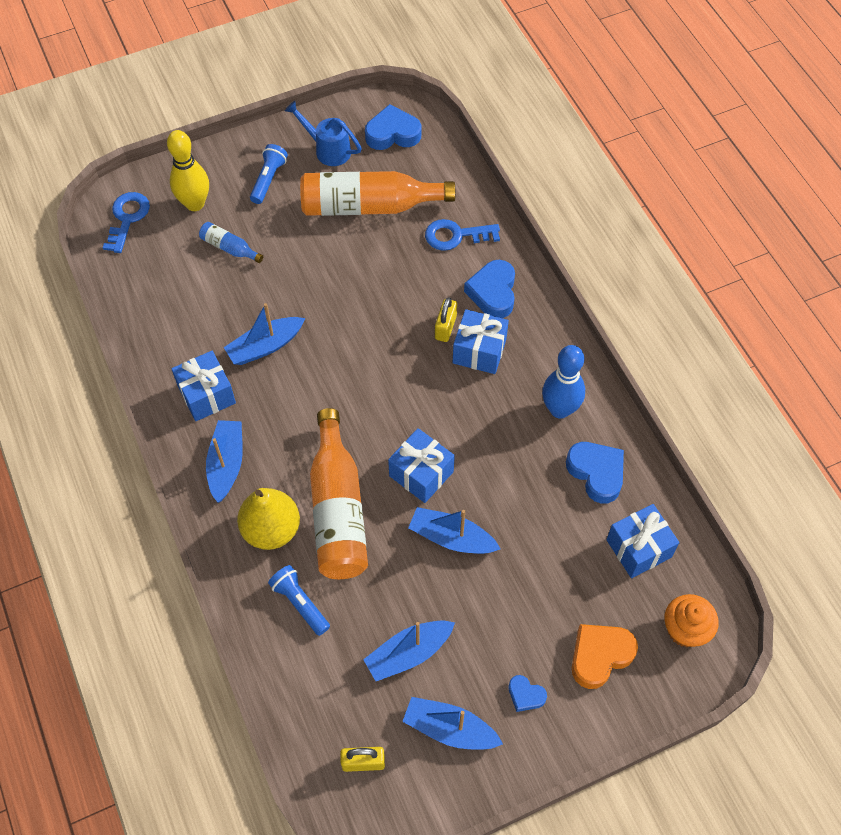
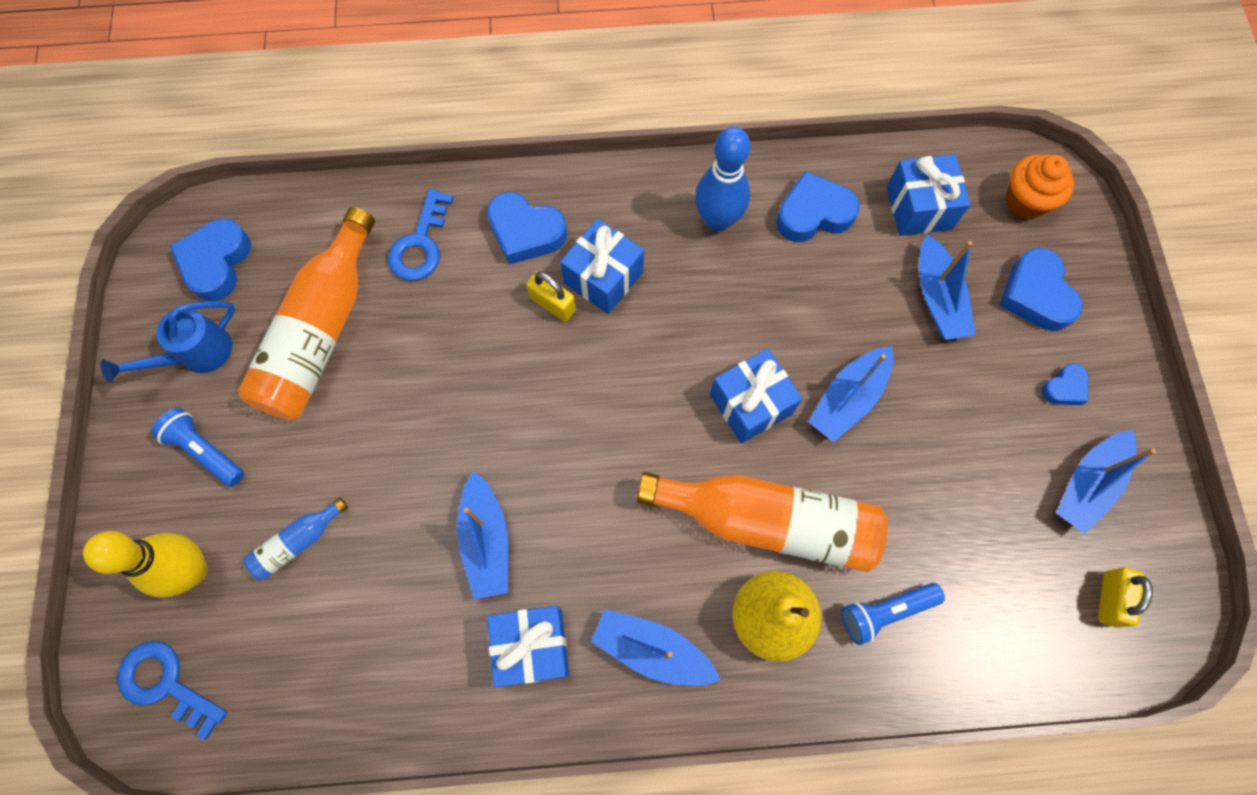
camera: 70 degrees left, 10 degrees up
blue boat [363,620,455,681] -> blue boat moved to [919,234,976,340]
orange heart [572,624,638,689] -> blue heart [999,248,1083,331]

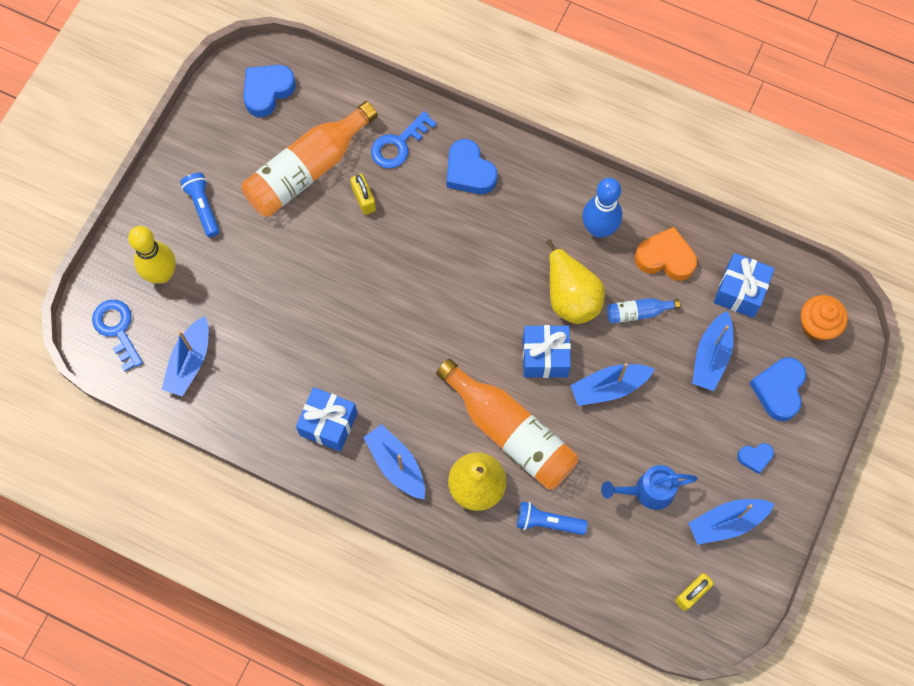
camera: 30 degrees right, 0 degrees up
blue watering can [100,301,235,382] -> blue watering can moved to [601,465,698,510]
blue bottle [244,497,348,581] -> blue bottle moved to [607,298,680,324]
blue boat [457,471,508,599] -> blue boat moved to [161,316,209,397]
yellow padlock [526,271,576,322] -> yellow padlock moved to [350,174,376,215]
blue gift [560,219,644,314] -> none
blue heart [776,171,860,242] -> orange heart [635,227,697,281]
none -> yellow pear [546,239,605,324]

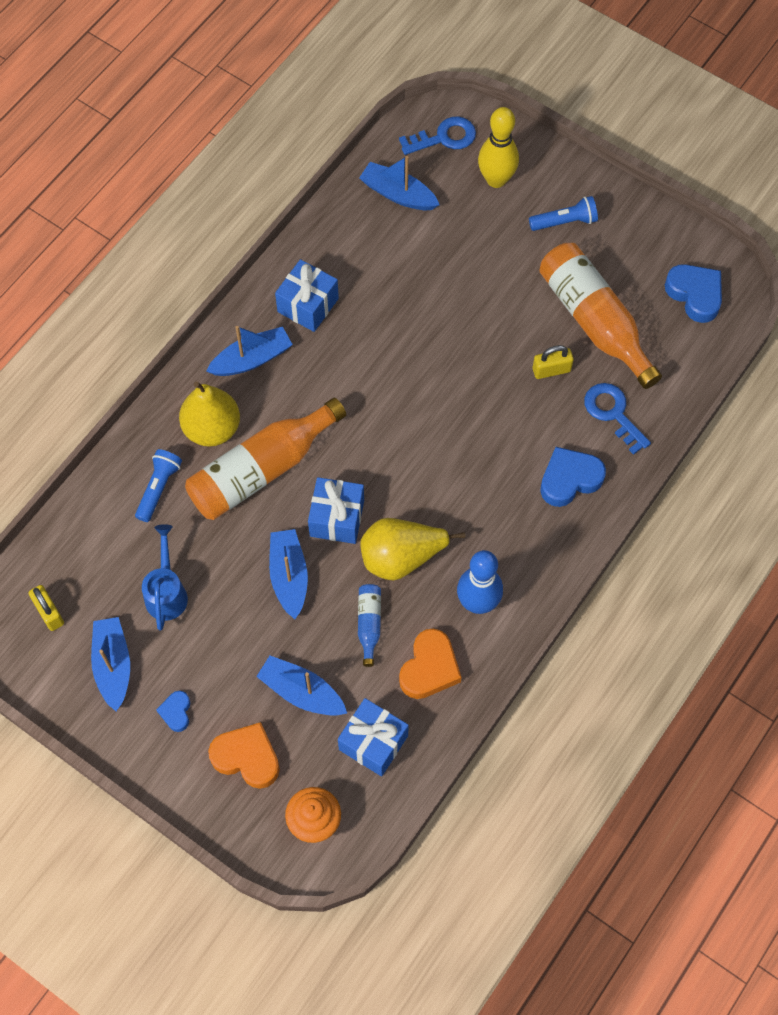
camera: 100 degrees right, 5 degrees down
blue heart [749,357,806,421] -> orange heart [208,722,280,789]

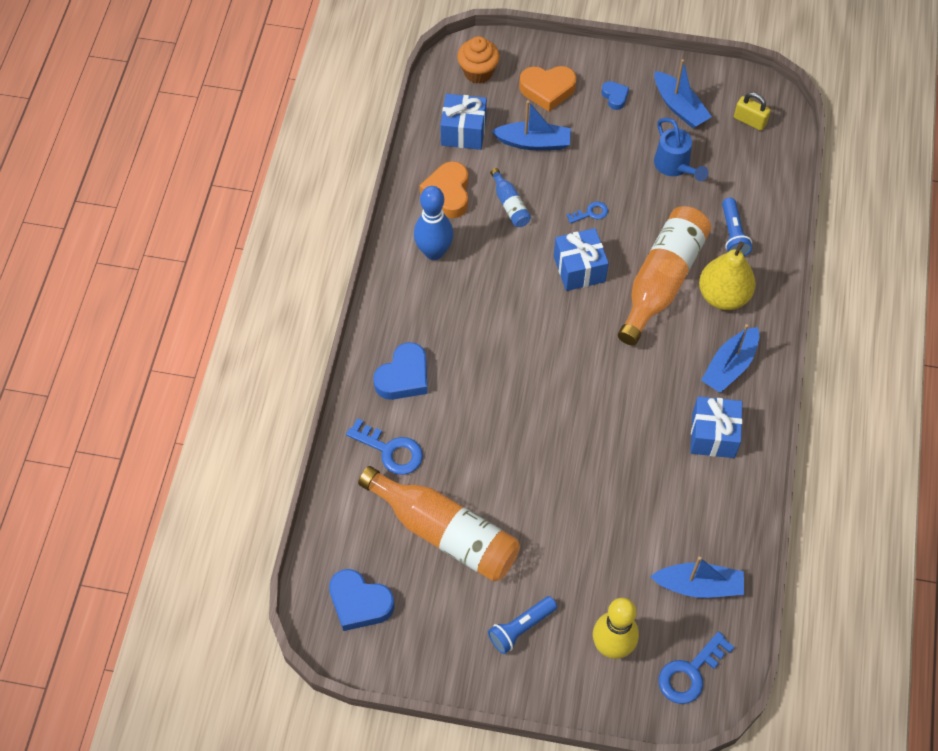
camera: 155 degrees right, 5 degrees down
blue boat [269,529,308,619] -> blue key [567,201,608,224]
yellow pear [360,518,466,581] -> none
yellow padlock [533,345,574,379] -> none

